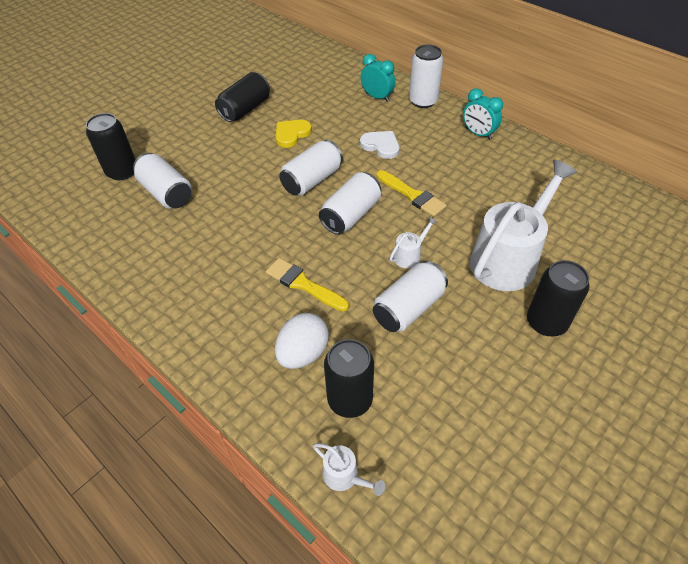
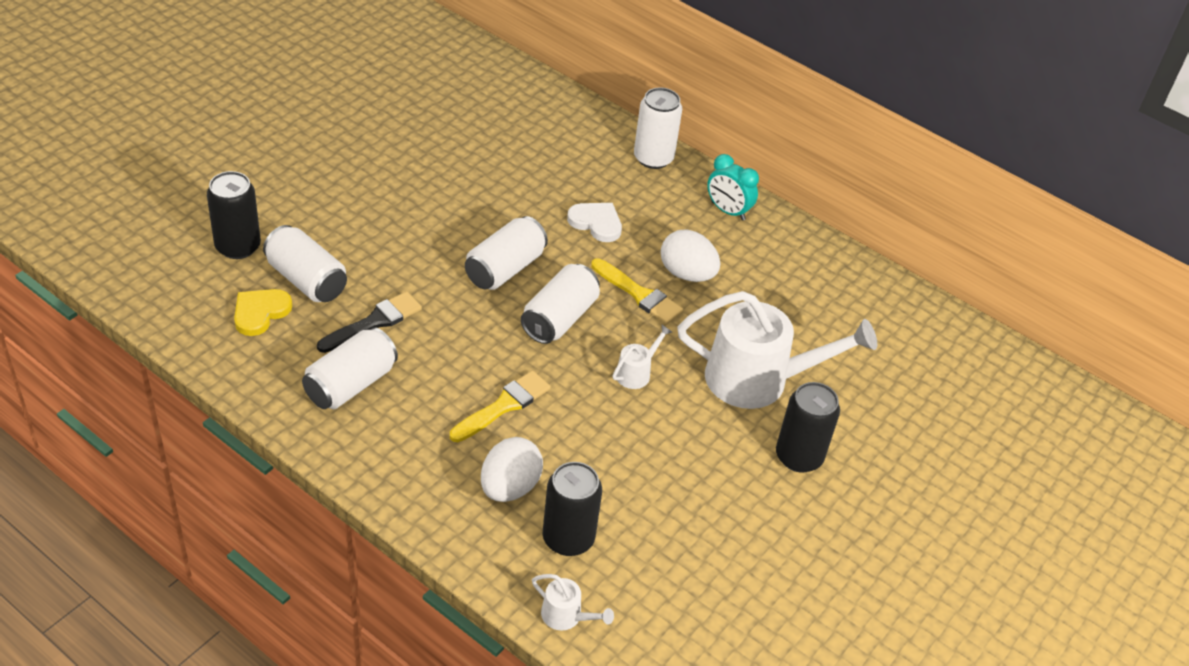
camera: 10 degrees left, 5 degrees down
black can [215,72,270,122] -> none
yellow brush [266,258,349,311] -> yellow brush turned 105 degrees clockwise [450,371,551,442]
yellow heart [275,120,312,148] -> yellow heart moved to [234,289,292,336]
turquoise clock [361,54,395,102] -> none
white can [373,261,448,332] -> white can moved to [302,327,398,409]
white watering can [470,160,577,291] -> white watering can turned 60 degrees clockwise [677,291,877,409]
none -> black brush [317,292,422,353]
none -> white egg [661,229,720,282]

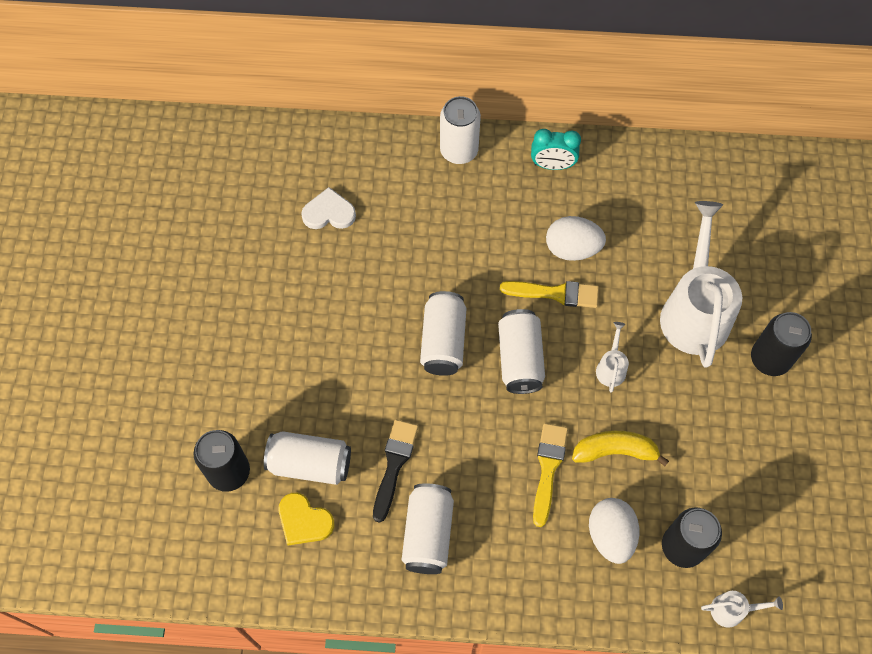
camera: 30 degrees left, 20 degrees up
yellow heart [234,289,292,336] -> yellow heart turned 60 degrees counterclockwise [279,493,334,545]
white heart [567,203,622,242] -> white heart moved to [301,187,356,229]
white watering can [677,291,877,409] -> white watering can turned 60 degrees counterclockwise [660,201,742,368]
none -> yellow banana [572,431,669,466]

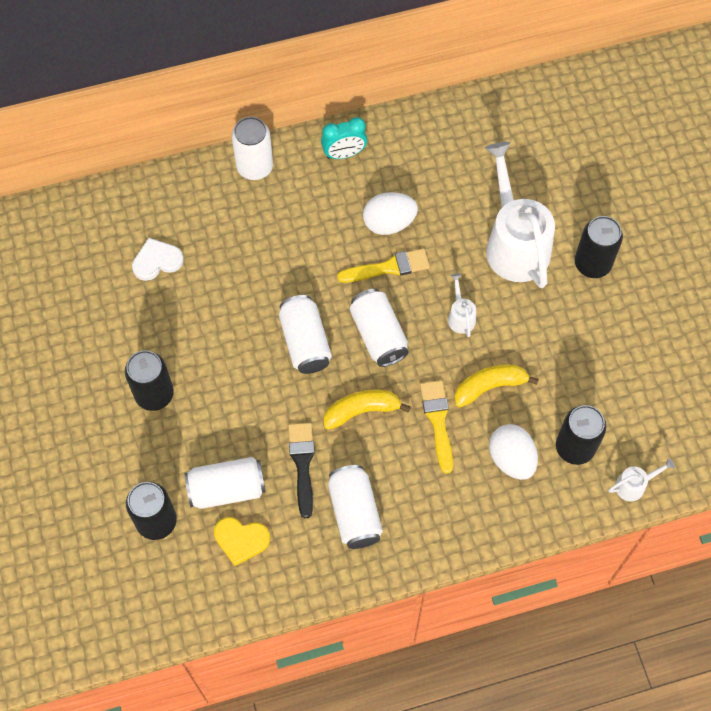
camera: 20 degrees left, 0 degrees up
none -> black can [125,350,174,411]
none -> yellow banana [324,390,411,430]

